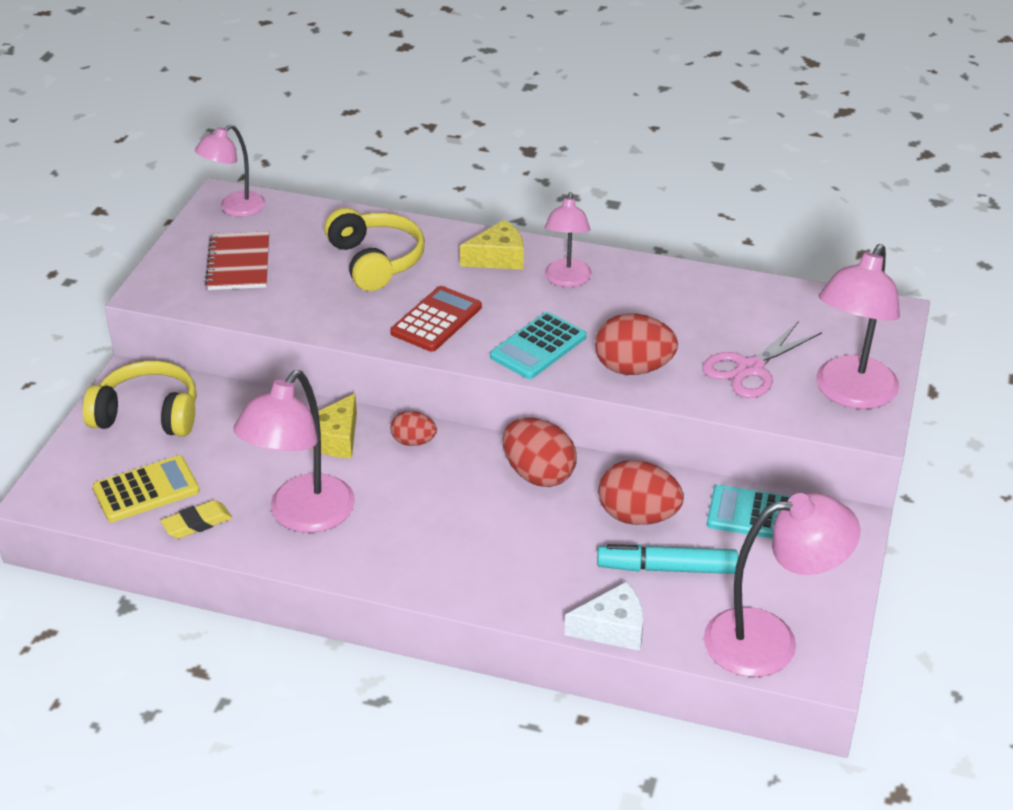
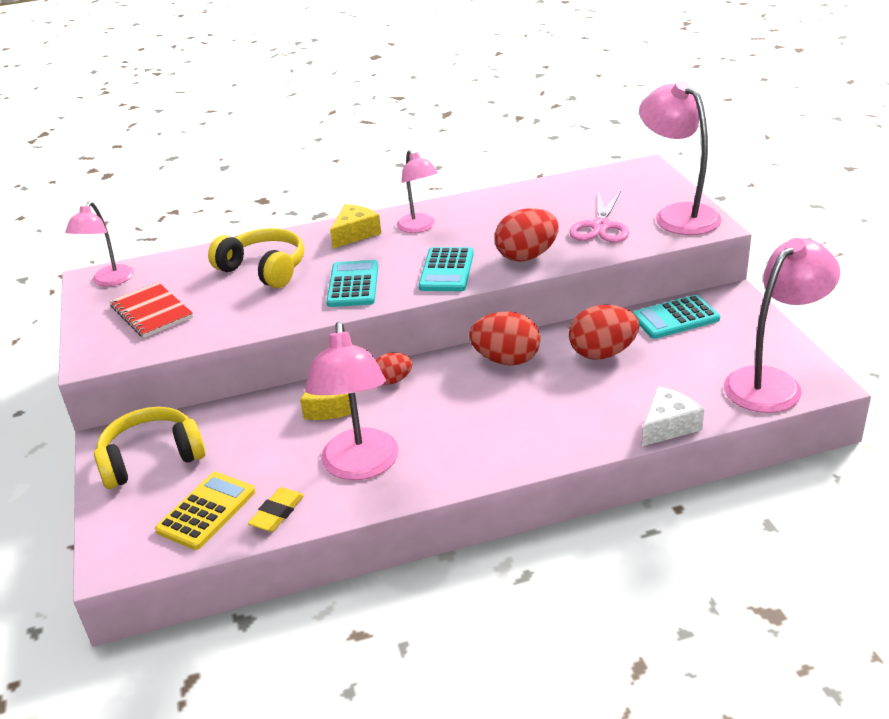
camera: 30 degrees left, 5 degrees down
red calculator [390,286,482,352] -> turquoise calculator [326,260,378,307]
turquoise marker [597,544,738,574] -> none
pink lamp [816,244,900,409] -> pink lamp turned 150 degrees clockwise [639,80,722,235]

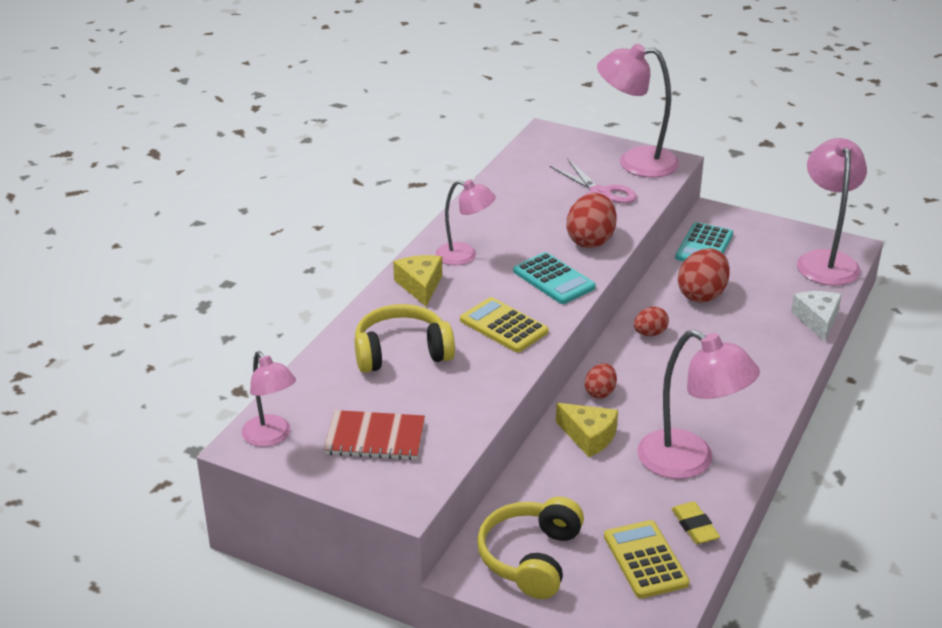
camera: 50 degrees left, 0 degrees up
turquoise calculator [326,260,378,307] -> yellow calculator [460,297,549,352]
red egg [469,312,540,365] -> red egg [634,307,669,336], size x0.58

